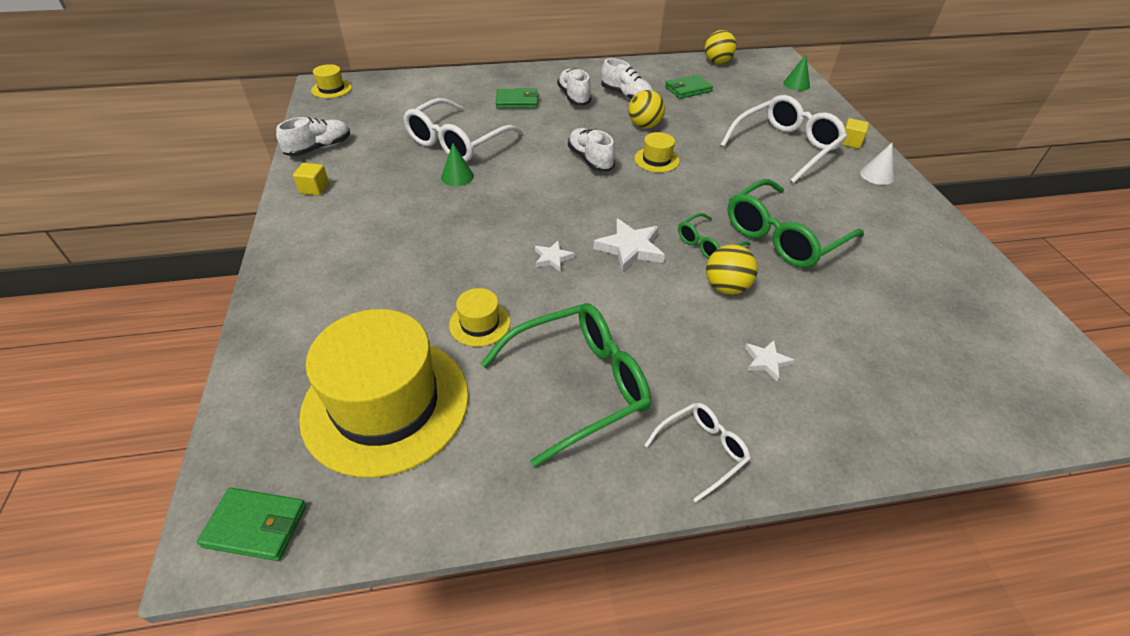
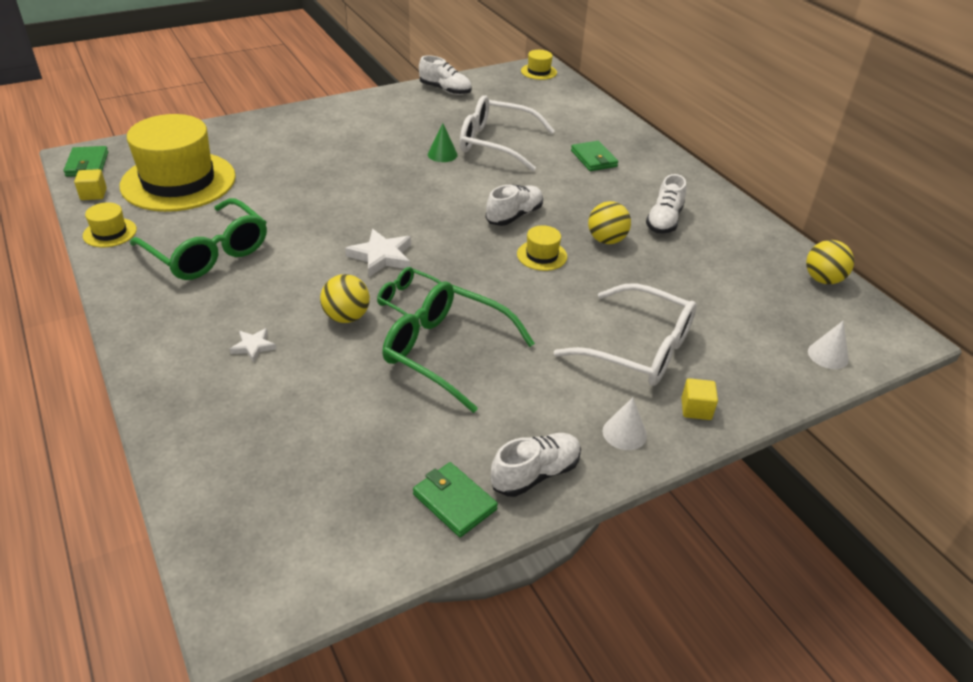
camera: 70 degrees right, 5 degrees down
yellow cube [293,163,329,196] -> yellow cube moved to [74,169,107,200]
yellow hat [449,288,510,347] -> yellow hat moved to [83,202,137,247]
white star [535,240,575,272] -> none
white shoe [557,68,591,105] -> white shoe moved to [491,433,581,497]
white glasses [644,403,750,502] -> none
green wallet [665,75,713,99] -> green wallet moved to [413,462,498,537]
green cone [783,55,810,91] -> white cone [808,321,849,369]

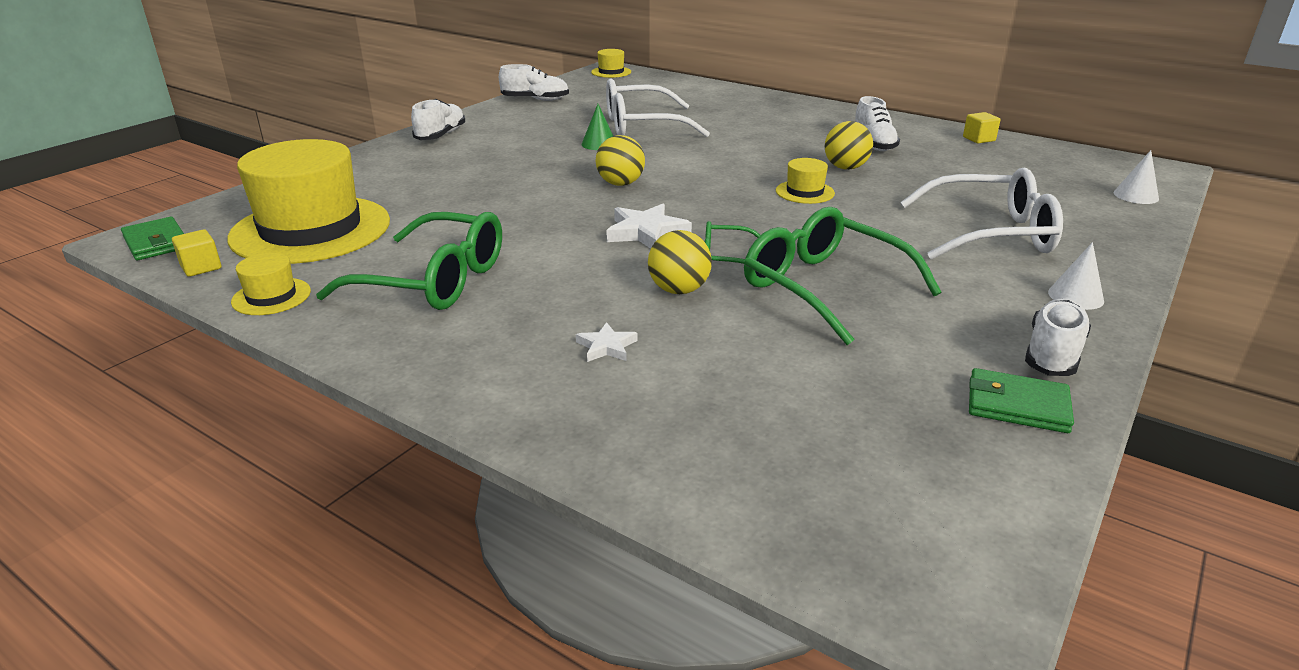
camera: 25 degrees left, 10 degrees down
green glasses [382,281,535,413] -> green glasses turned 45 degrees clockwise [744,207,941,345]
white shoe [486,185,543,226] -> white shoe moved to [411,99,465,140]
green wallet [571,141,618,171] -> none
yellow cube [681,378,718,420] -> yellow cube moved to [963,112,1000,144]
yellow ball [806,240,854,284] -> yellow ball moved to [596,135,645,186]

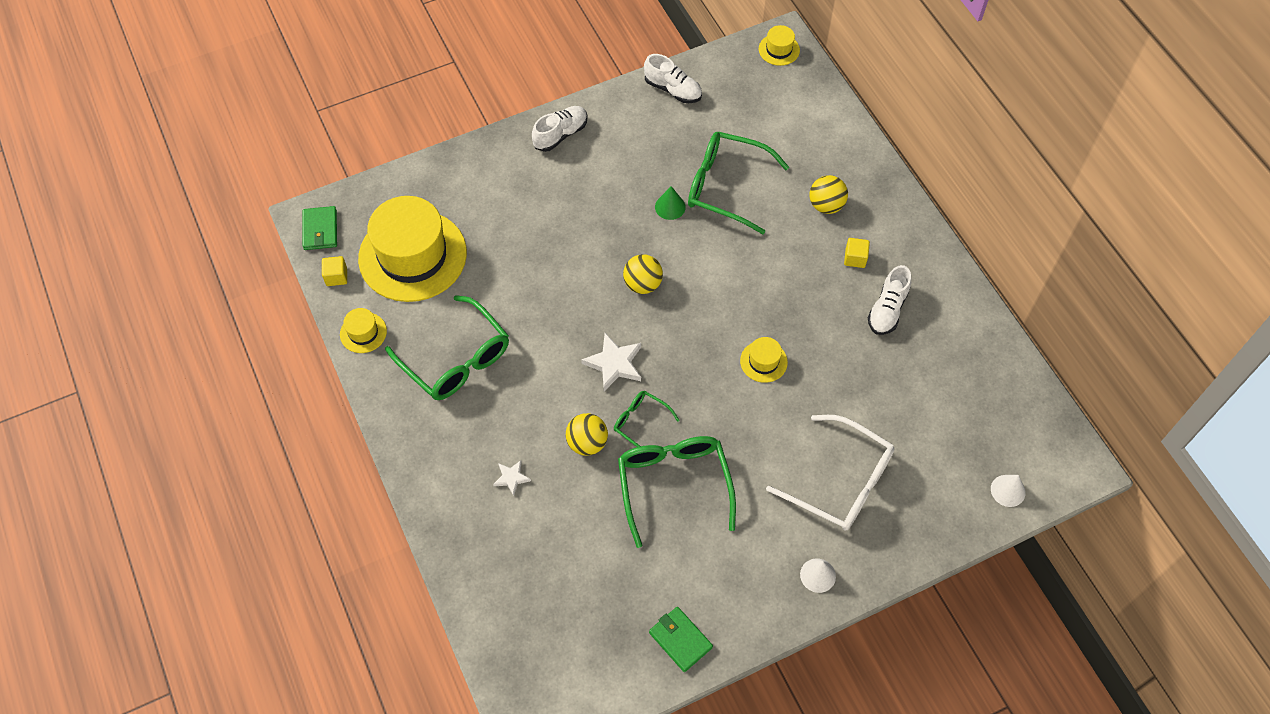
camera: 30 degrees right, 30 degrees up
white glasses [606,78,710,137] -> green glasses [688,132,789,234]
yellow ball [825,121,873,170] -> yellow ball moved to [809,175,848,214]
yellow cube [963,112,1000,144] -> yellow cube moved to [844,238,870,268]
white shoe [1025,298,1091,376] -> none

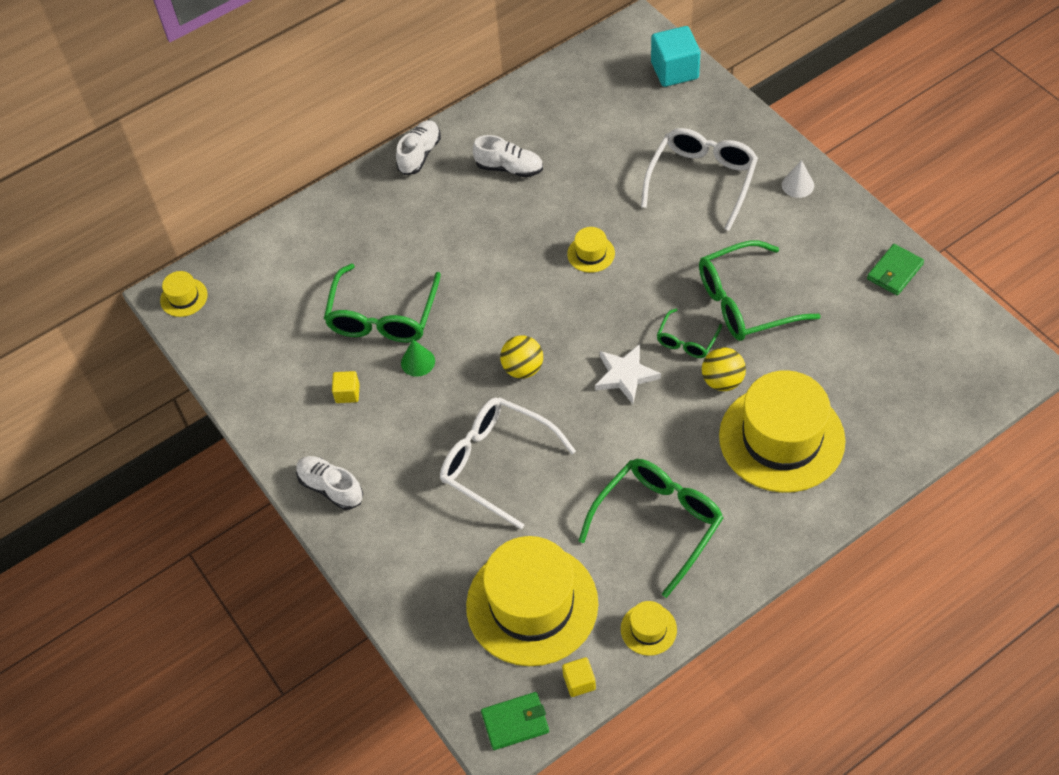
camera: 95 degrees left, 5 degrees down
white star [493,460,531,496] -> yellow hat [719,370,846,493]
white shoe [644,54,702,103] -> white shoe moved to [396,120,441,175]
yellow ball [809,175,848,214] -> none
yellow cube [844,238,870,268] -> yellow cube moved to [332,371,360,403]
white cone [991,475,1026,507] -> turquoise cube [651,26,700,87]
none -> white glasses [440,397,576,529]

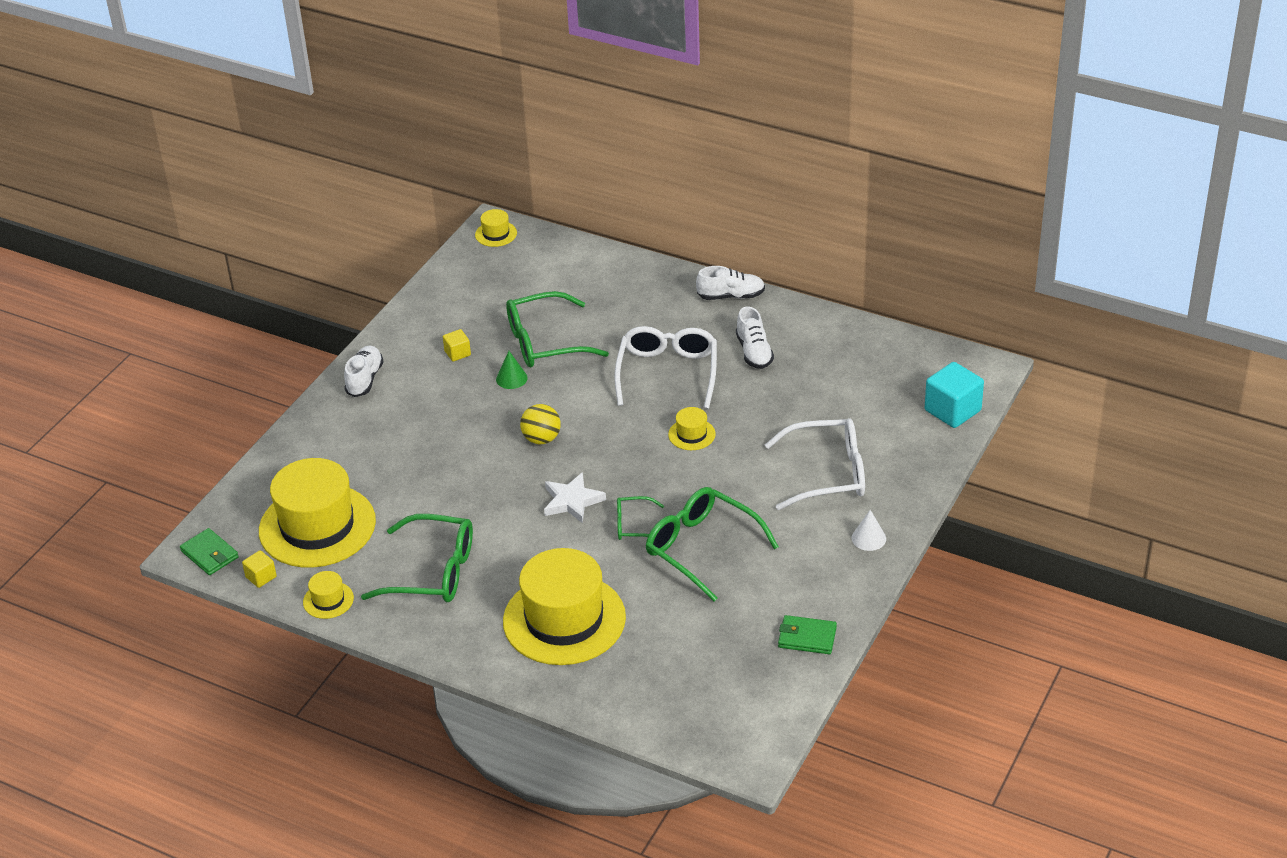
camera: 60 degrees right, 15 degrees down
white glasses [440,397,576,529] -> white glasses moved to [615,326,717,409]
yellow ball [702,347,746,391] -> none

